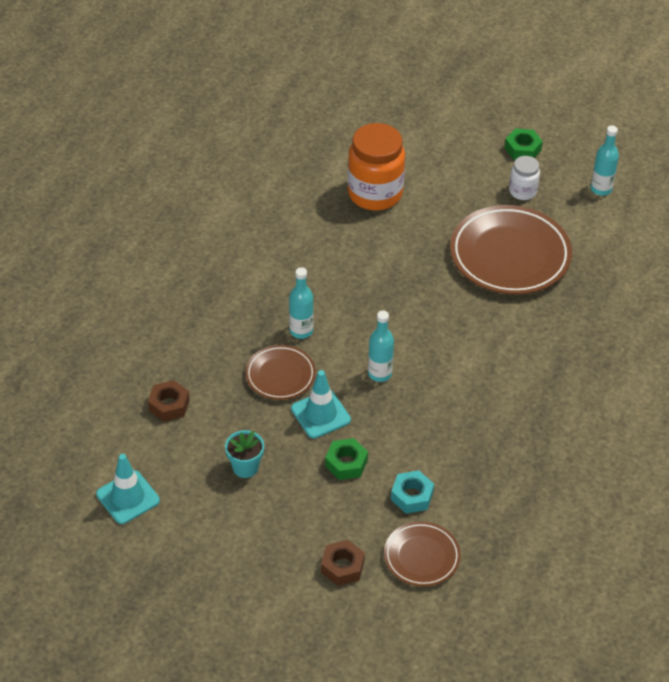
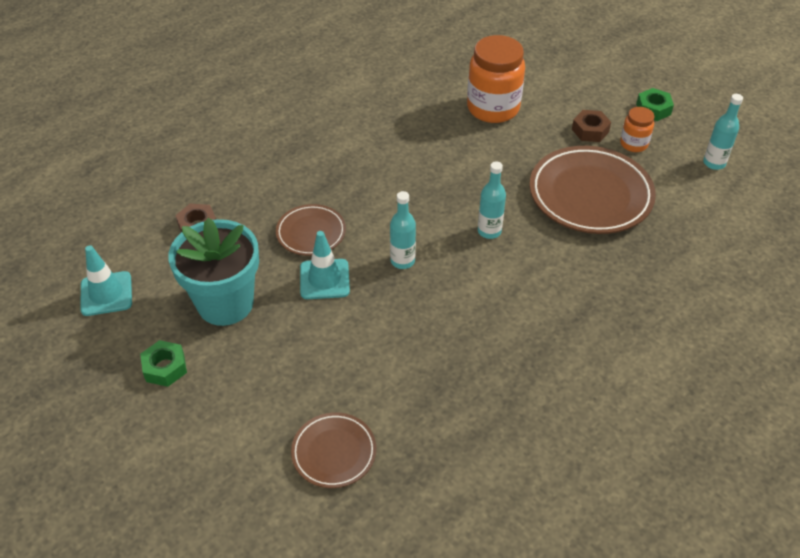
camera: 25 degrees right, 0 degrees up
turquoise flower pot [225,430,264,478] -> turquoise flower pot [168,218,259,326], size x2.13
turquoise bottle [289,267,314,339] -> turquoise bottle moved to [478,161,506,239]
brown nut [321,540,365,586] -> brown nut moved to [572,110,611,142]
green nut [325,438,368,480] -> green nut moved to [140,340,187,387]
turquoise nut [391,470,434,514] -> none
white jar [509,156,540,200] -> orange jar [620,107,654,152]

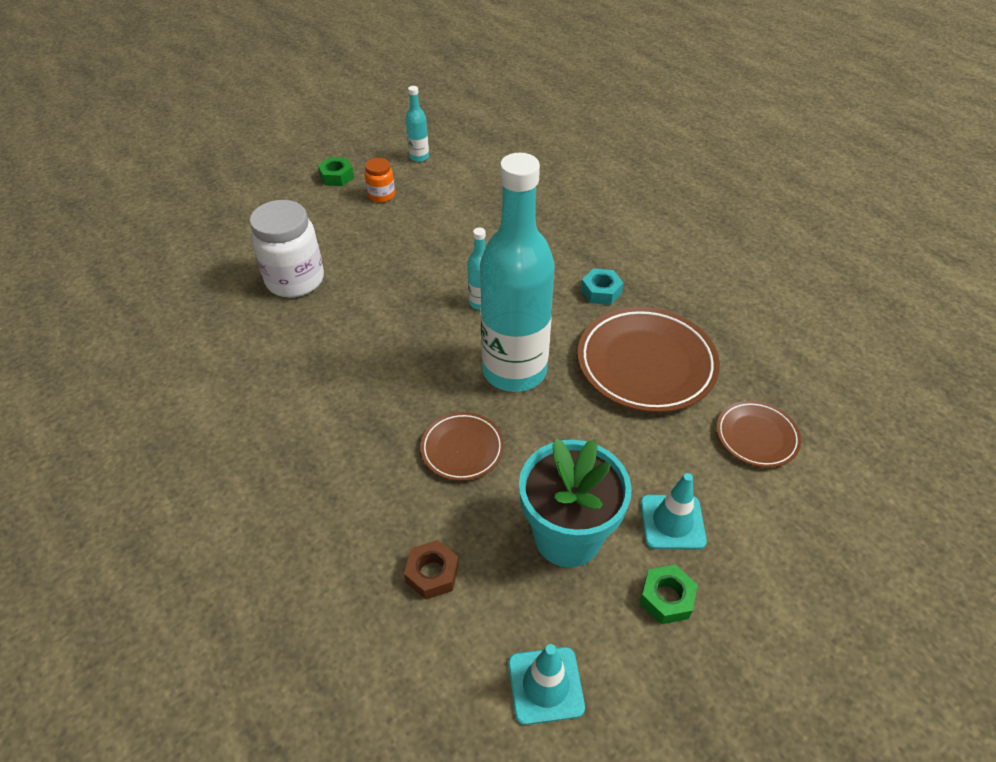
camera: 85 degrees left, 0 degrees up
turquoise traffic cone [300,231,350,299] -> turquoise traffic cone moved to [640,473,707,550]
turquoise bottle [390,191,416,269] -> turquoise bottle [480,153,555,392], size x2.46
orange jar [467,35,525,123] -> white jar [250,200,324,298]
brown plate [529,146,656,234] -> brown plate moved to [578,307,720,413]
brown nut [572,110,611,142] -> none
none -> turquoise nut [581,268,624,305]

